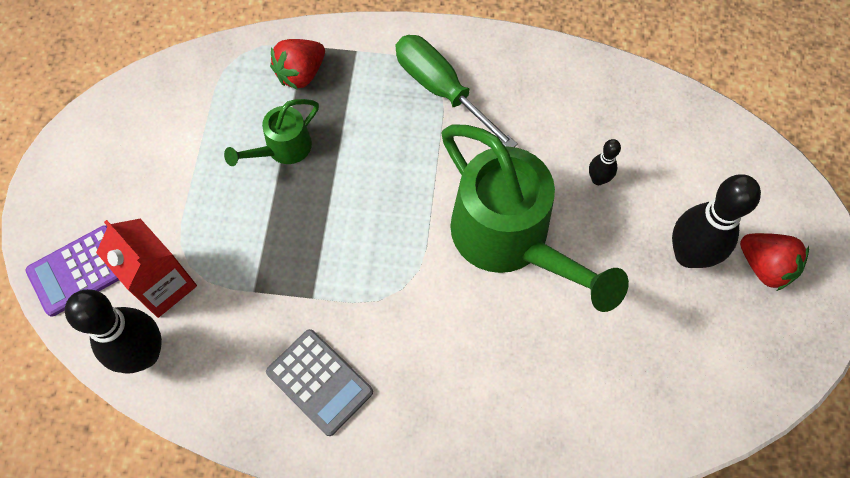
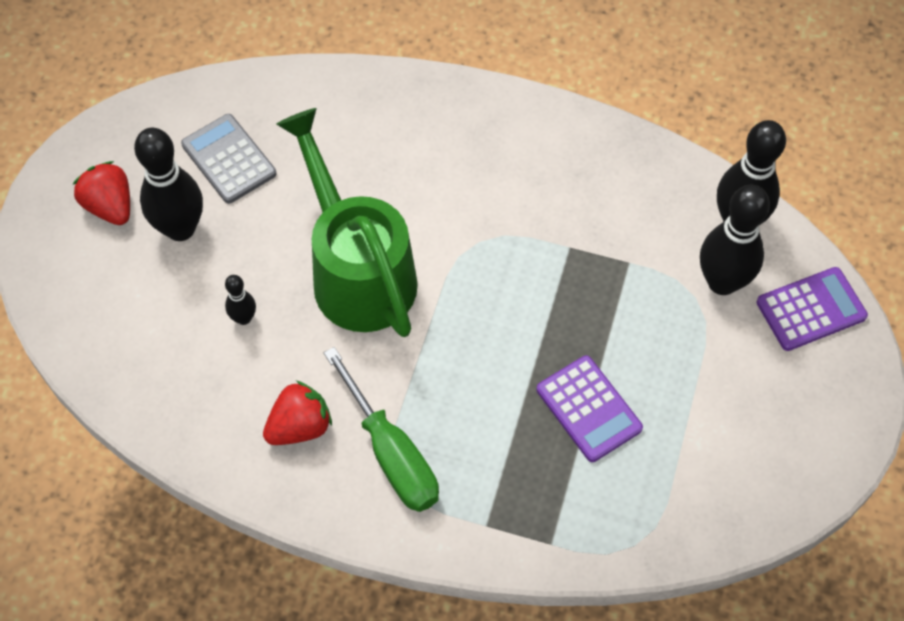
camera: 170 degrees left, 5 degrees down
red carton [96,219,197,318] -> black bowling pin [700,185,770,295]
green watering can [224,99,319,166] -> purple calculator [537,355,643,462]
grey calculator [266,329,373,436] -> grey calculator moved to [181,114,276,204]
red strawberry [270,39,325,90] -> red strawberry moved to [263,381,332,445]

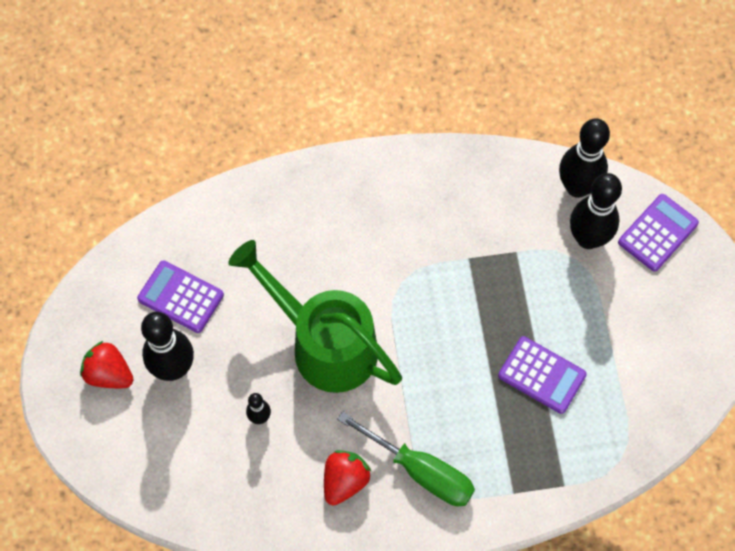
camera: 25 degrees left, 5 degrees up
grey calculator [181,114,276,204] -> purple calculator [137,260,224,333]

